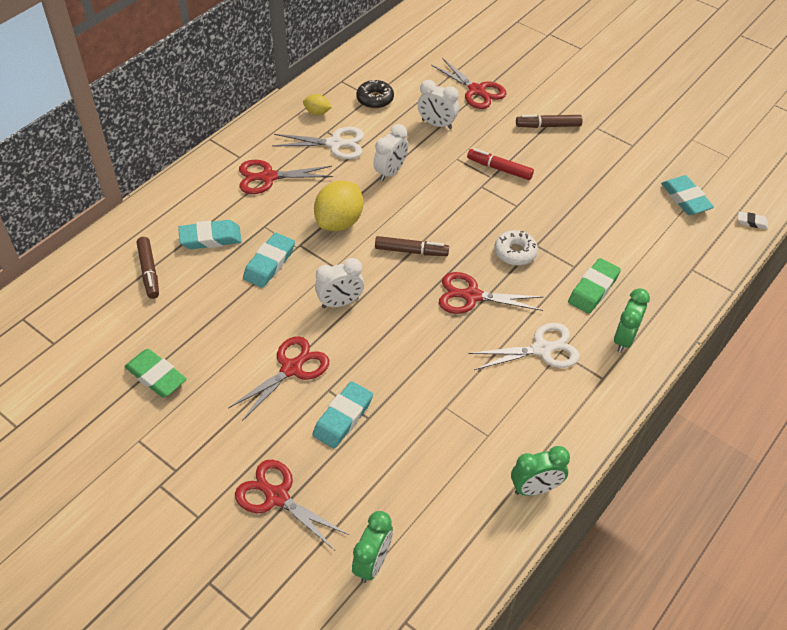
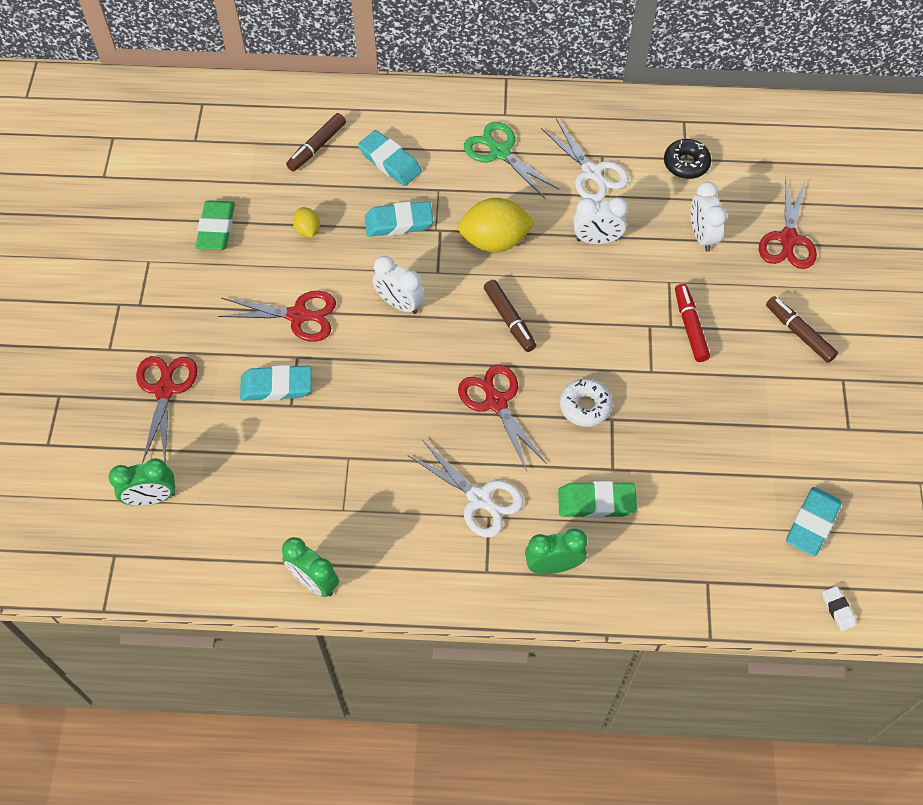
camera: 55 degrees right, 10 degrees up
red scissors [239,160,333,194] -> green scissors [464,122,559,199]
yellow lemon [303,94,332,115] -> yellow lemon moved to [293,207,320,238]

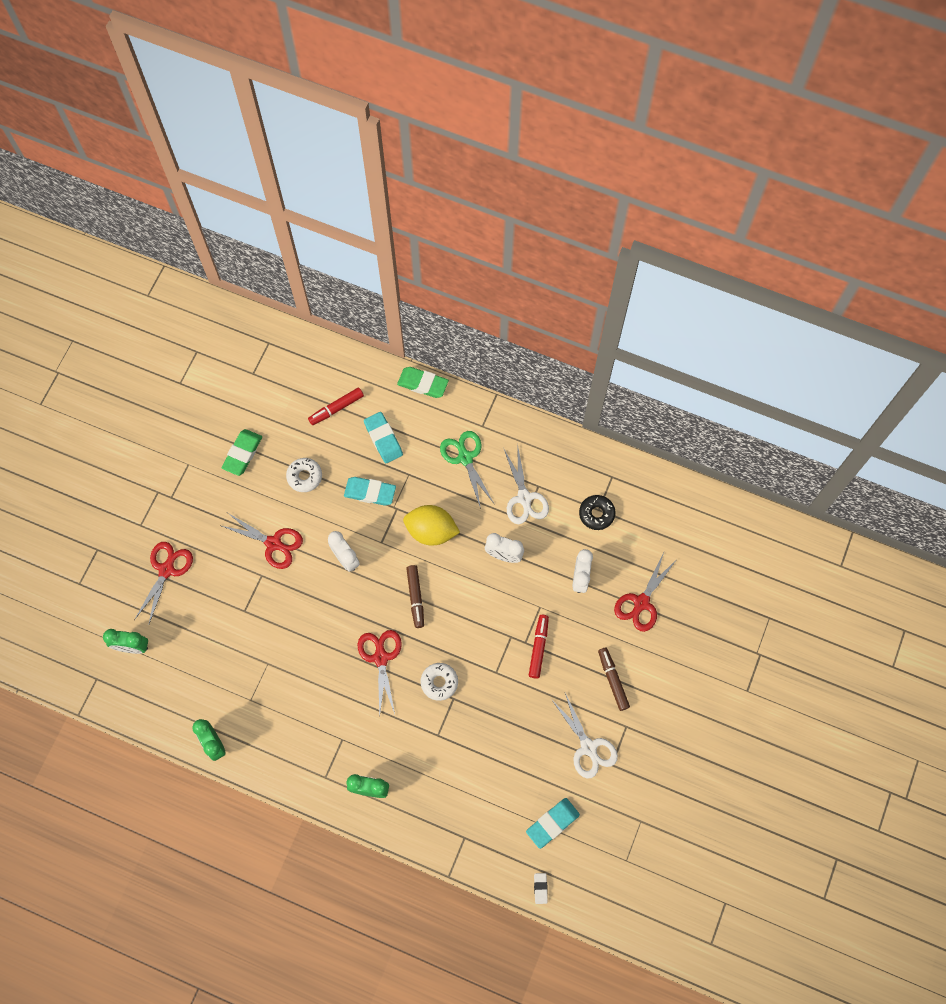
camera: 20 degrees right, 10 degrees up
turquoise eraser [240,365,312,401] -> none
brown marker [286,113,346,171] -> red marker [308,388,364,425]
yellow lemon [293,207,320,238] -> white donut [286,458,322,492]
white scissors [407,440,524,537] -> white scissors moved to [551,693,618,779]
green eraser [558,481,637,518] -> green eraser moved to [397,367,449,398]

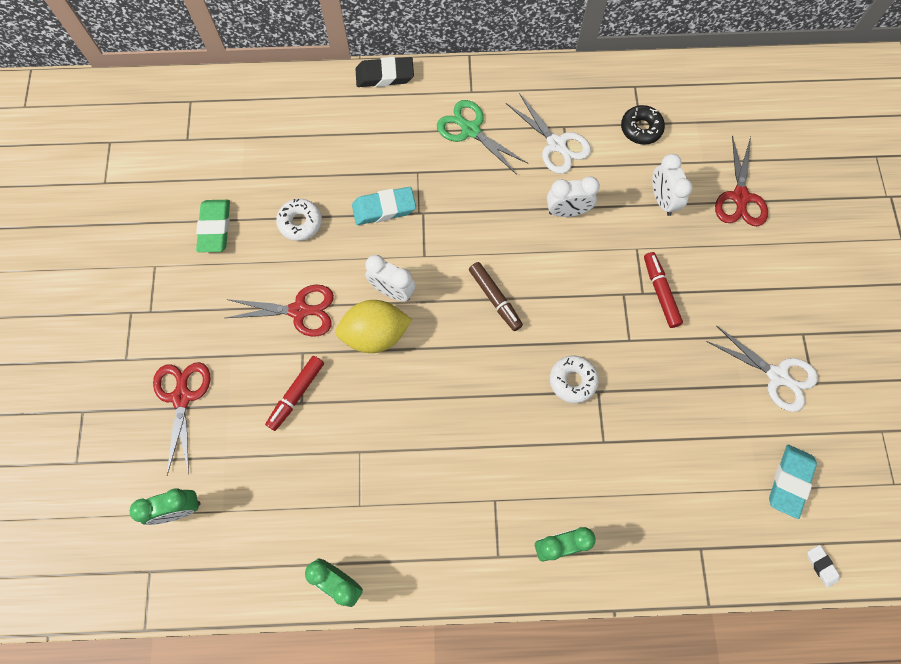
camera: 25 degrees left, 0 degrees up
red marker [308,388,364,425] -> red marker moved to [265,356,324,431]
red scissors [358,630,402,717] -> none
turquoise eraser [364,412,403,463] -> none
green eraser [397,367,449,398] -> black eraser [356,57,414,87]
yellow lemon [403,505,460,545] -> yellow lemon moved to [335,300,412,353]
brown marker [598,648,630,711] -> none

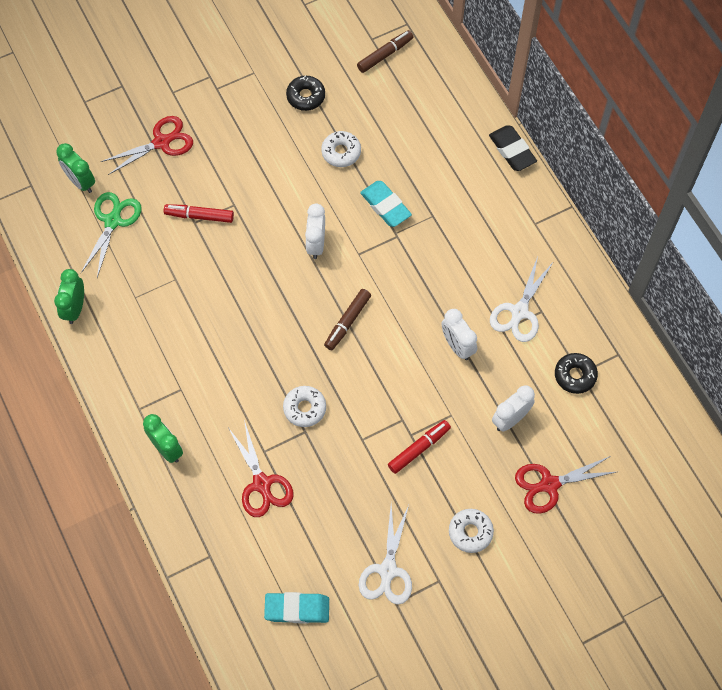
camera: 65 degrees right, 5 degrees down
green eraser [196,200,230,252] -> black donut [286,75,325,111]
red scissors [226,285,334,337] -> red scissors moved to [228,420,294,517]
yellow lemon [335,300,412,353] -> none
green scissors [437,100,529,175] -> green scissors moved to [81,192,141,278]
white eraser [807,545,840,588] -> none
none -> brown marker [357,30,413,73]
none -> white donut [449,509,494,553]

